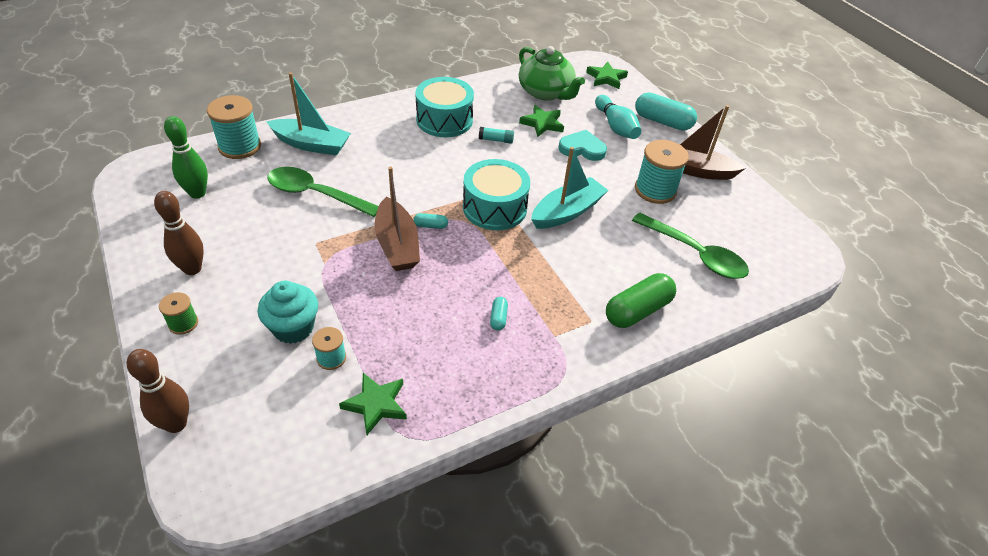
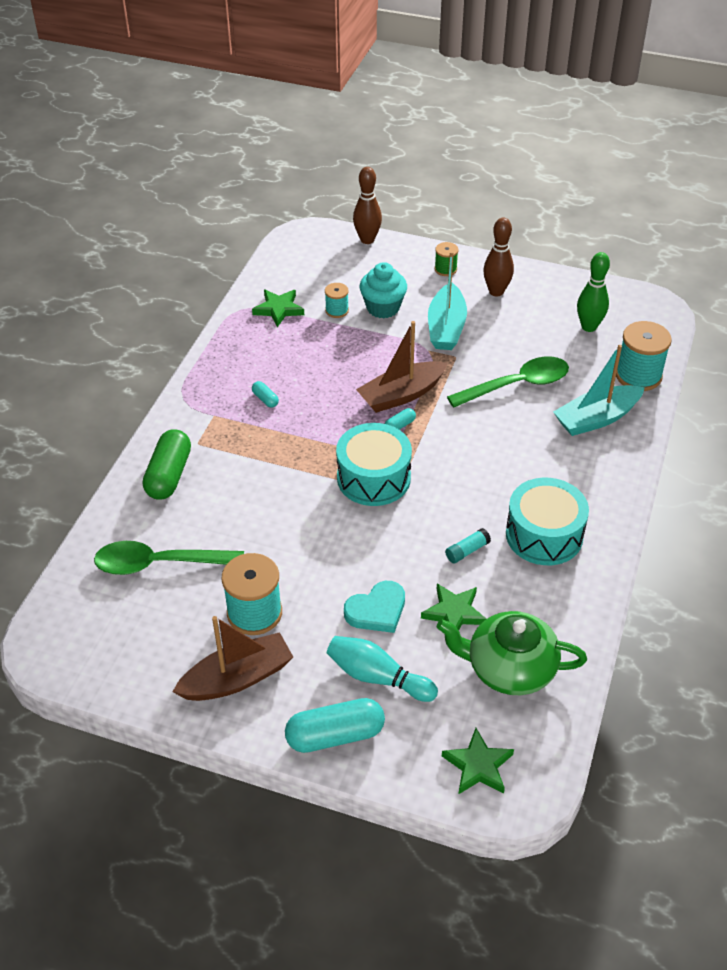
camera: 140 degrees right, 0 degrees up
brown boat [374,166,420,271] -> brown boat turned 60 degrees counterclockwise [356,321,448,413]
turquoise boat [531,147,608,229] -> turquoise boat moved to [428,251,467,350]

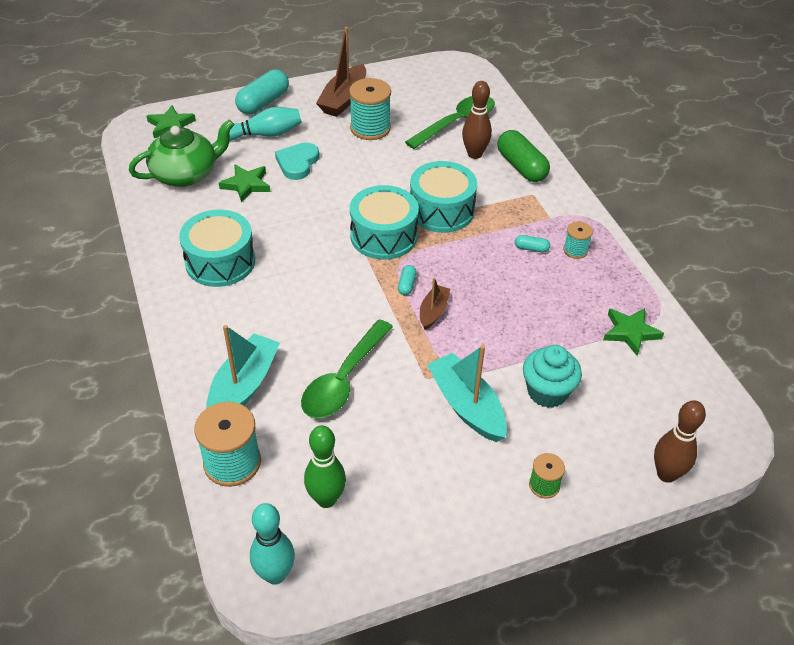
camera: 140 degrees right, 0 degrees up
turquoise spool [325,283,349,318] -> turquoise spool moved to [563,222,593,259]
brown boat [356,321,448,413] -> brown boat [420,278,450,330], size x0.57
turquoise glue stick [445,528,491,563] -> none
brown bowling pin [483,218,514,296] -> brown bowling pin moved to [462,81,492,159]
none -> turquoise bowling pin [250,503,295,585]
none -> turquoise drum [410,161,477,233]

